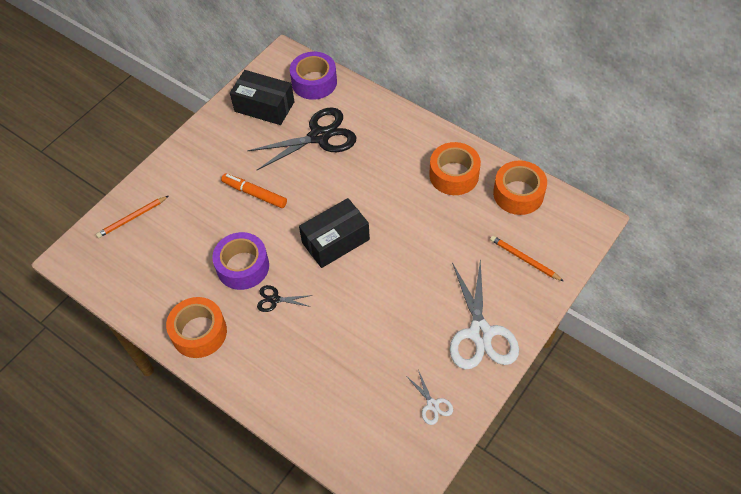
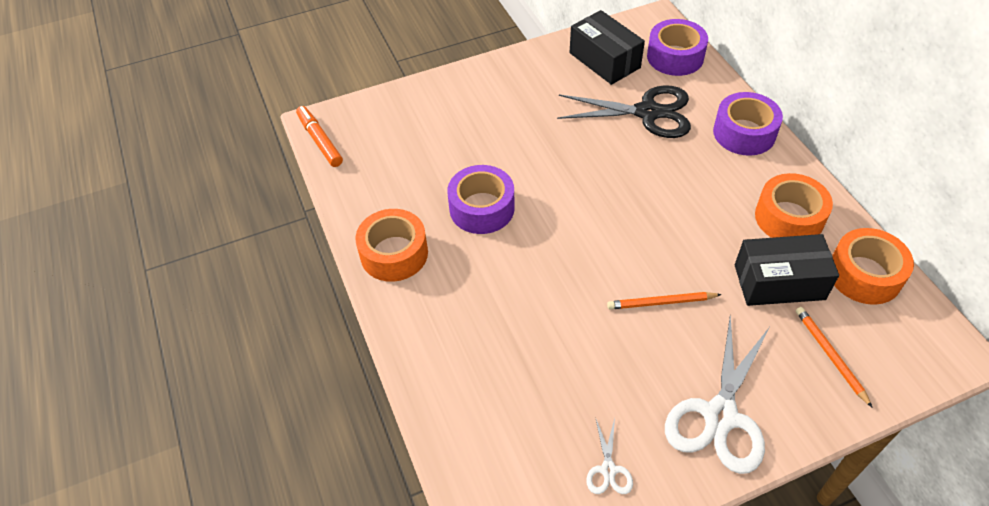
camera: 30 degrees right, 5 degrees down
orange pencil [96,196,168,238] -> orange pencil moved to [607,292,722,309]
orange marker [221,173,287,208] -> orange marker moved to [296,106,343,167]
black scissors [257,285,313,312] -> none
black box [299,198,370,268] -> black box moved to [735,234,839,306]
none -> purple tape [713,92,783,156]

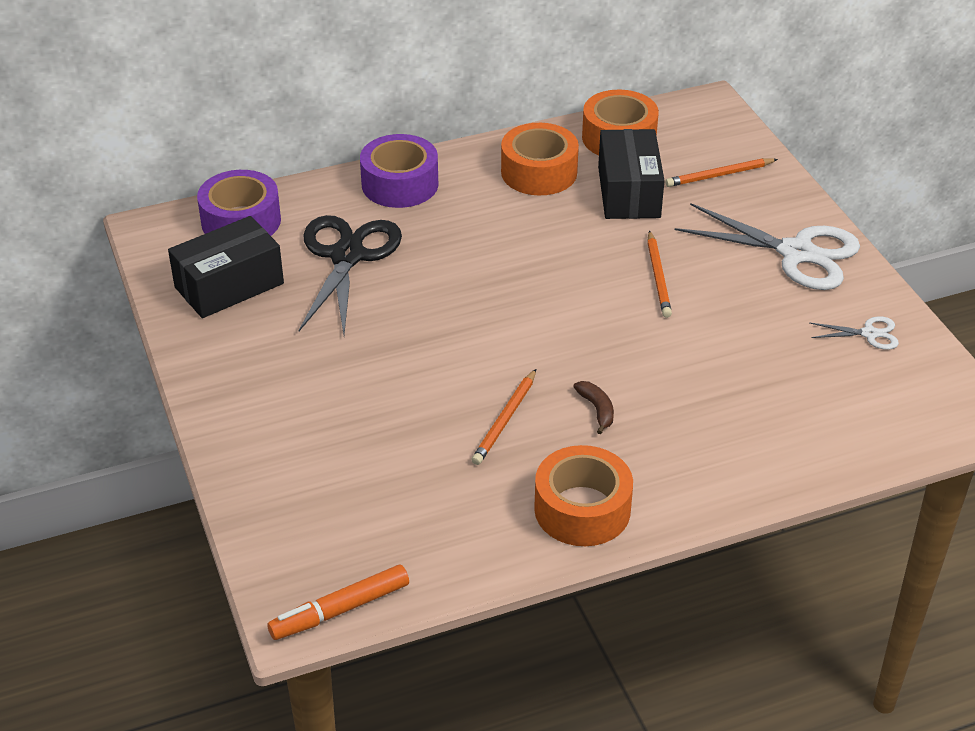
camera: 90 degrees left, 10 degrees down
purple tape [447,165,515,234] -> orange pencil [471,369,536,465]
none -> brown banana [573,381,614,434]

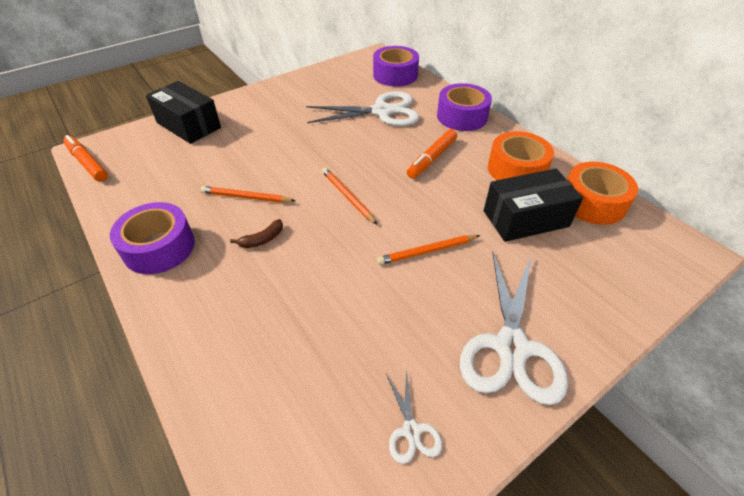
camera: 75 degrees right, 5 degrees up
black box [168,216,284,318] -> black box moved to [146,81,221,144]
black scissors [298,215,402,335] -> white scissors [306,91,419,126]
orange tape [534,445,633,546] -> purple tape [110,202,195,274]
orange pencil [665,158,778,187] -> orange pencil moved to [322,168,377,224]
none -> orange marker [407,129,457,178]

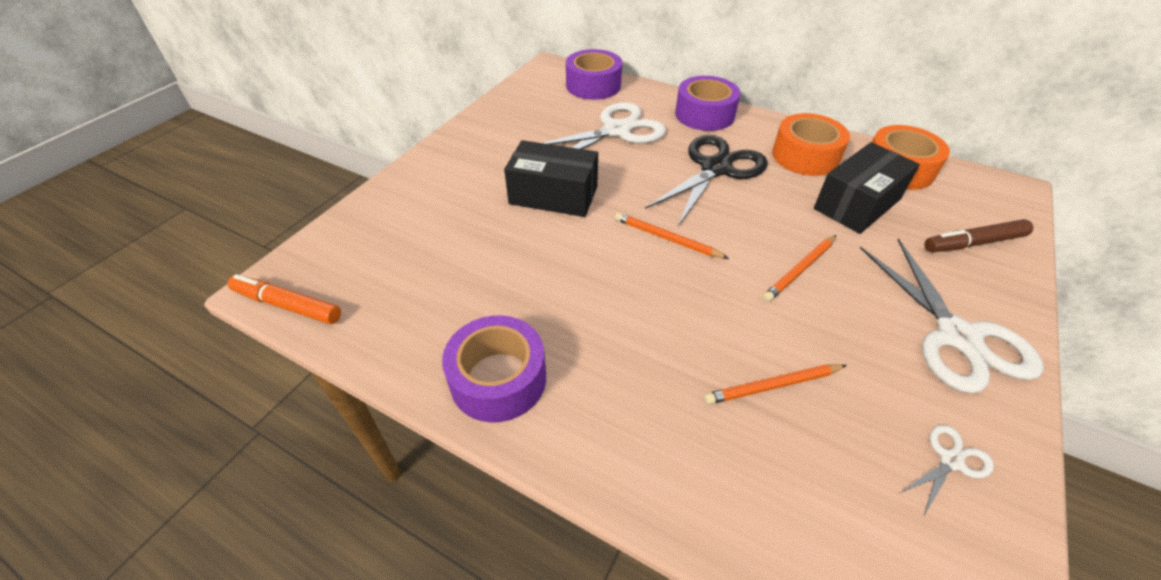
camera: 25 degrees left, 0 degrees up
black box [146,81,221,144] -> black box moved to [504,140,598,217]
orange pencil [200,186,295,203] -> orange pencil moved to [704,364,847,405]
brown banana [230,219,283,248] -> none
white scissors [386,369,442,464] -> white scissors turned 90 degrees counterclockwise [900,425,994,516]
orange marker [407,129,457,178] -> black scissors [645,135,768,226]
none -> brown marker [924,219,1033,252]

